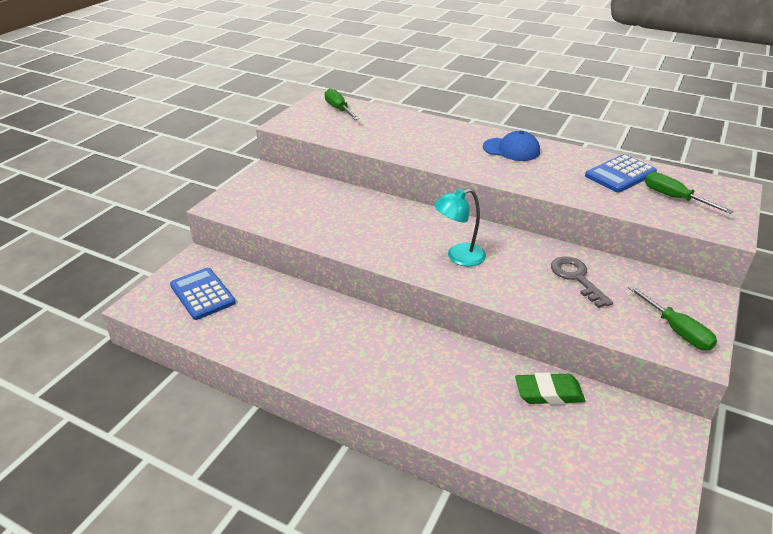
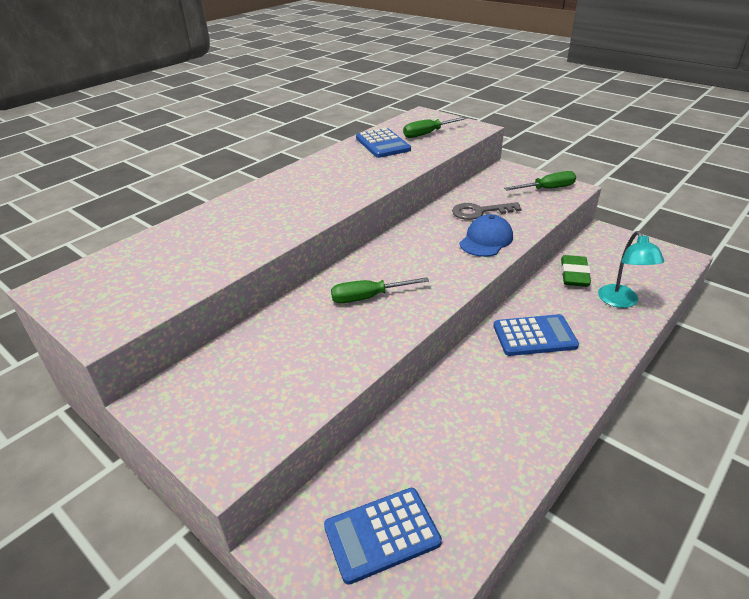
camera: 75 degrees left, 0 degrees up
green screwdriver [325,88,359,120] -> green screwdriver moved to [331,277,429,303]
turquoise lamp [434,188,486,266] -> turquoise lamp moved to [598,231,664,308]
blue cap [483,131,540,161] -> blue cap moved to [459,214,513,257]
none -> blue calculator [493,314,579,356]

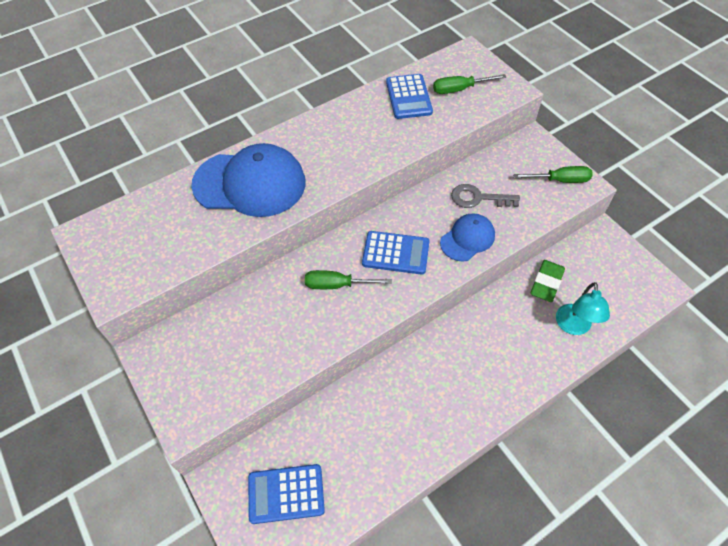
camera: 15 degrees right, 20 degrees up
blue calculator [493,314,579,356] -> blue calculator moved to [362,231,430,275]
none -> blue cap [191,143,306,217]

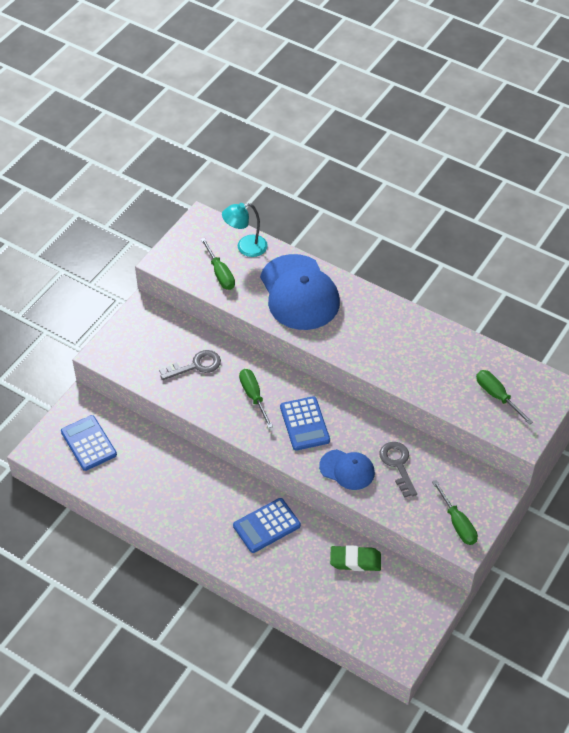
camera: 65 degrees right, 5 degrees down
blue calculator [386,74,433,119] -> blue calculator moved to [233,498,301,553]
turquoise lamp [556,282,610,335] -> turquoise lamp moved to [222,203,268,257]
none -> grey key [159,350,221,380]
none -> green screwdriver [201,238,235,290]

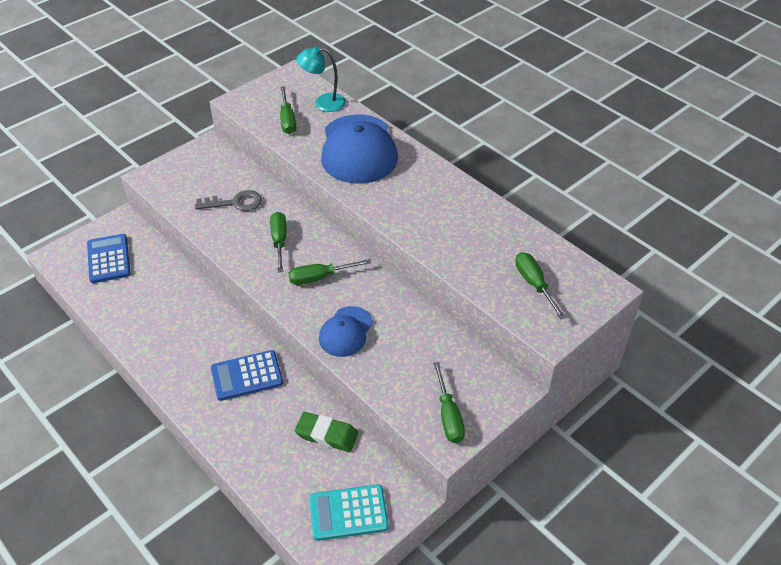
camera: 15 degrees right, 5 degrees down
blue calculator [280,396,330,451] -> green screwdriver [288,259,371,285]
blue cap [319,449,375,490] -> blue cap turned 75 degrees clockwise [319,306,373,357]
grey key [379,442,417,498] -> none
none -> turquoise calculator [309,484,388,541]

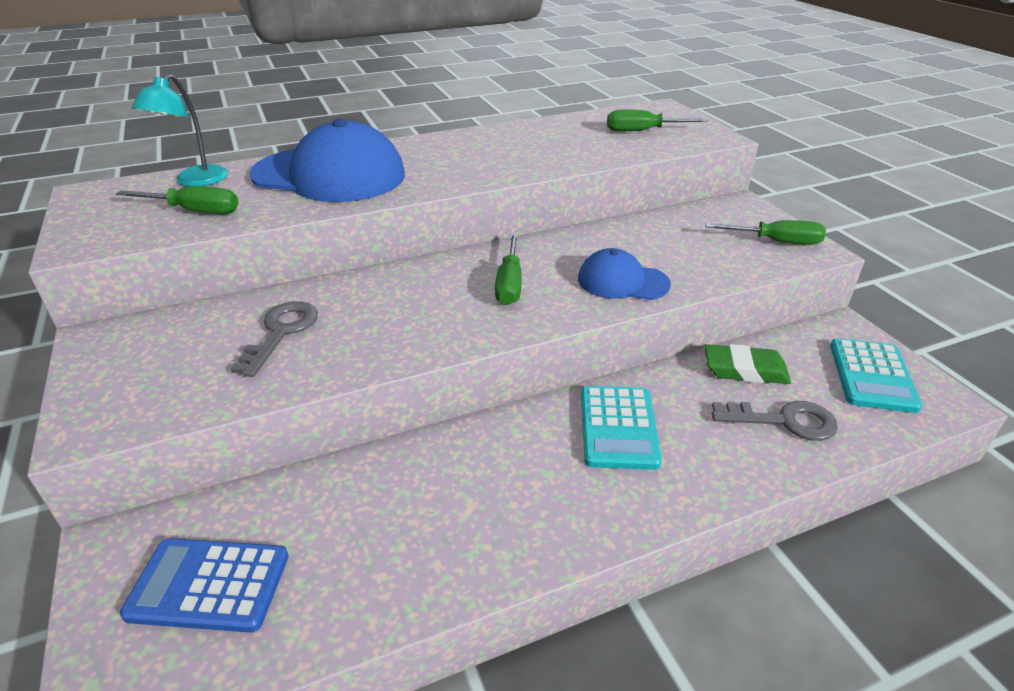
camera: 70 degrees left, 10 degrees down
blue calculator [211,350,283,401] -> turquoise calculator [581,386,662,470]
green screwdriver [270,212,286,272] -> none
green eraser [295,412,358,452] -> green eraser turned 60 degrees clockwise [704,344,791,384]
blue cap [319,306,373,357] -> blue cap turned 150 degrees clockwise [578,248,671,300]
none -> grey key [712,401,838,441]

